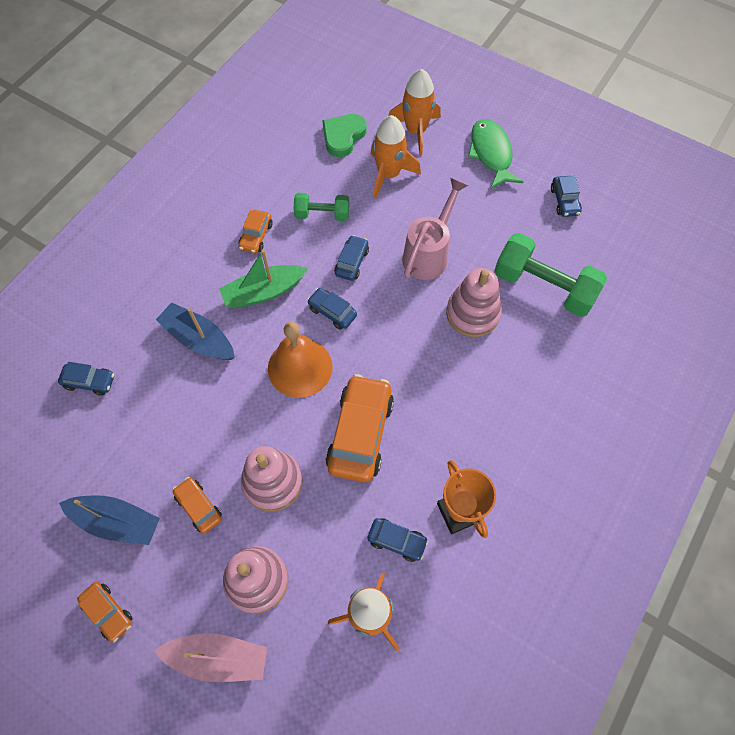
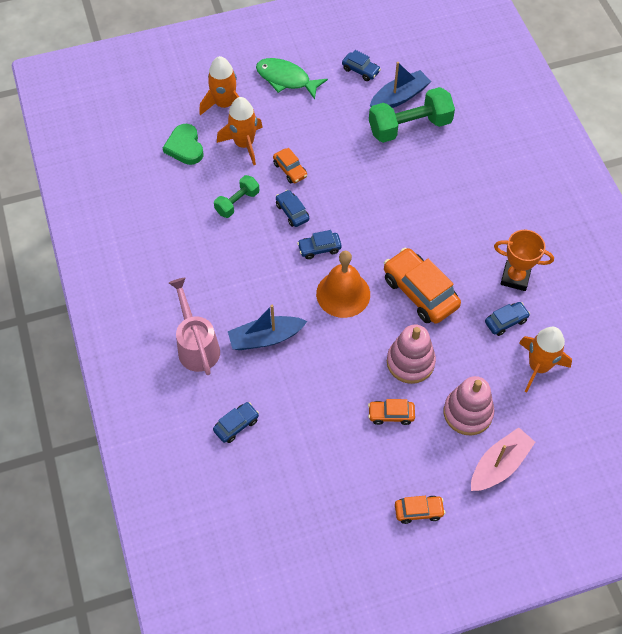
camera: 50 degrees left, 5 degrees down
blue boat [59,495,160,545] -> blue boat moved to [370,62,431,108]
green boat [219,249,307,308] -> none
orange car [238,210,273,253] -> orange car moved to [273,148,307,183]
pink watering can [402,178,468,280] -> pink watering can moved to [169,278,220,375]
pink stacking toy [446,268,502,337] -> none

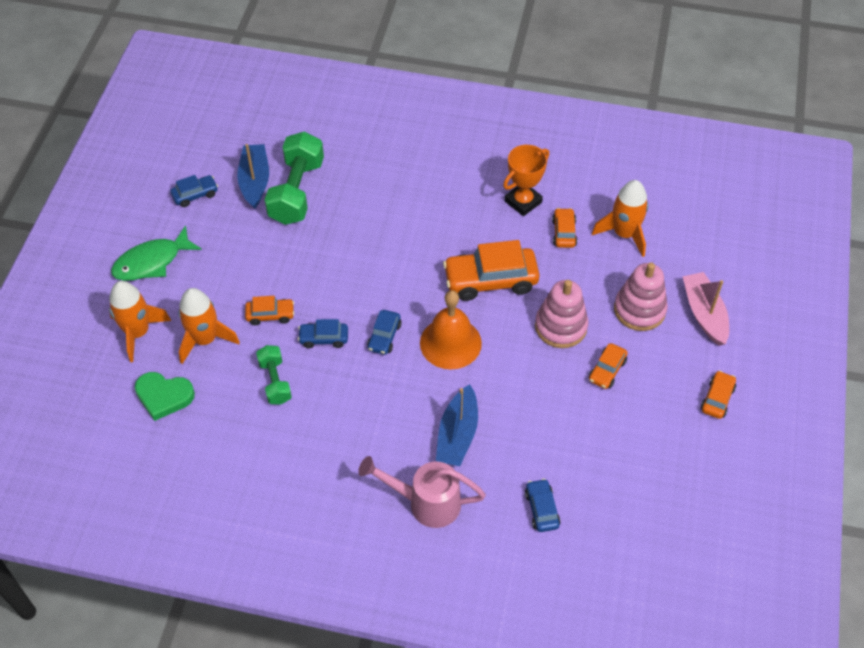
camera: 60 degrees left, 5 degrees down
blue car [485,302,530,336] -> orange car [552,208,577,248]

